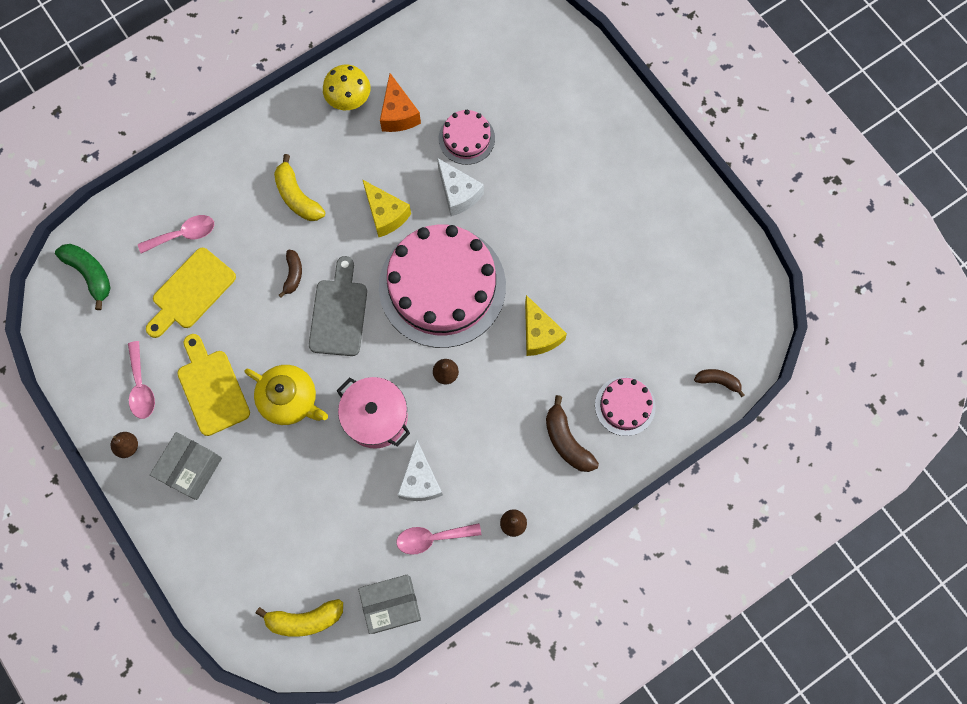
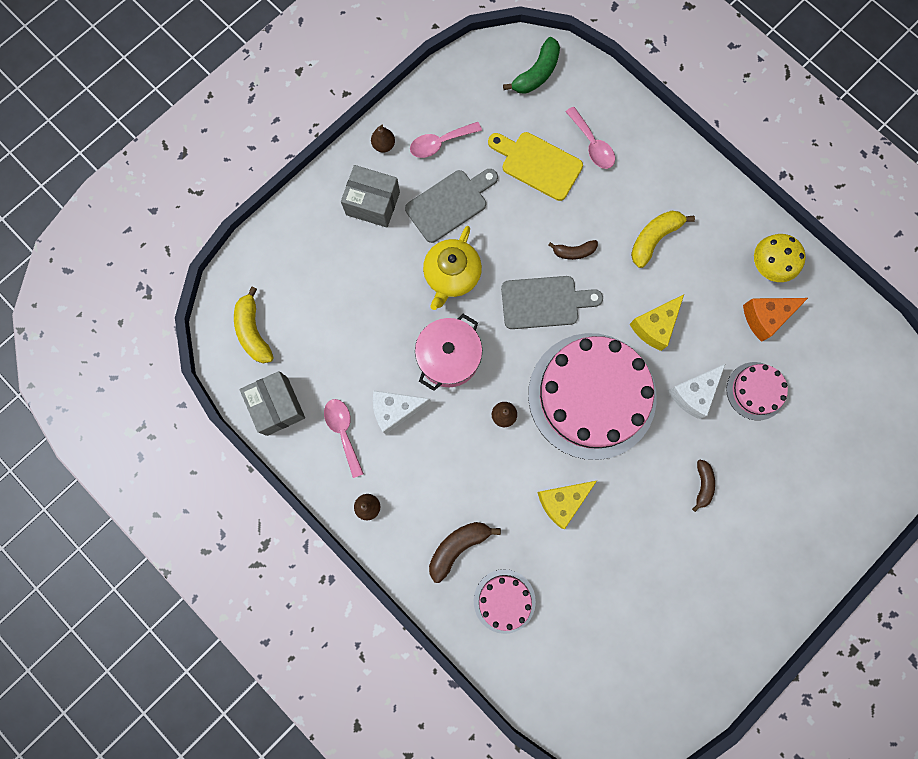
camera: 80 degrees right, 5 degrees up
yellow cutting board [177,334,250,436] -> grey cutting board [405,169,498,243]
brown banana [694,369,744,397] -> brown banana moved to [692,460,715,512]

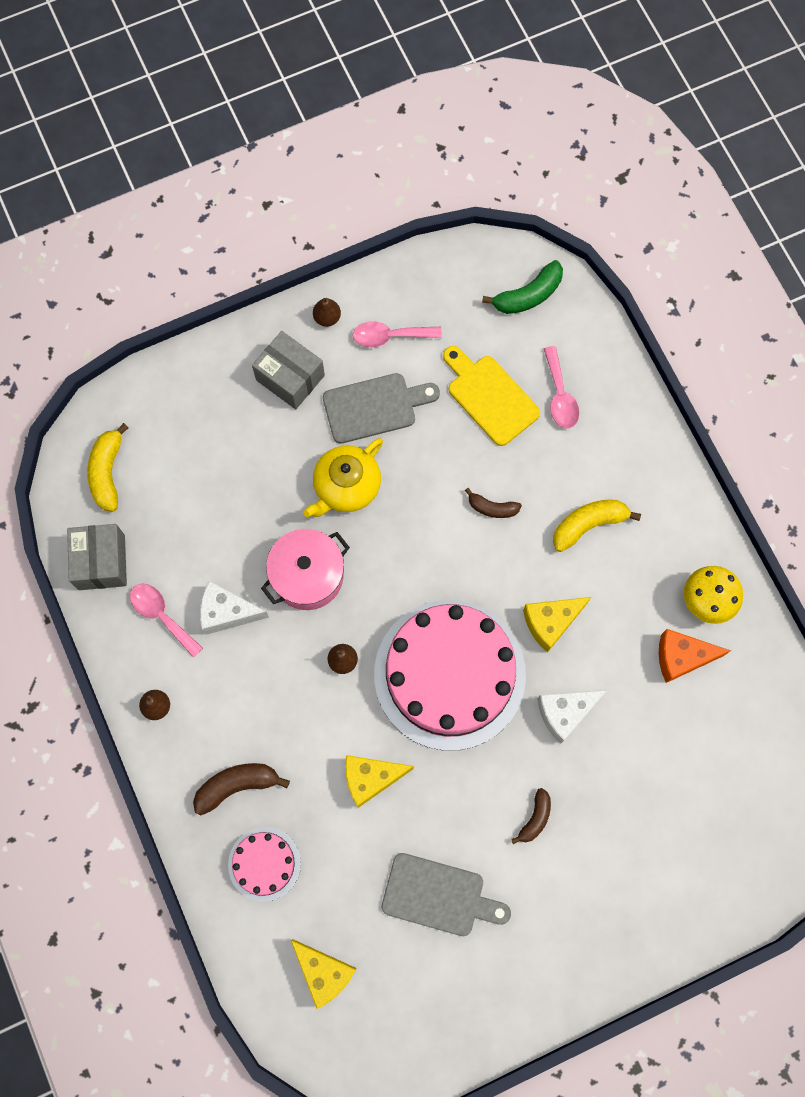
camera: 20 degrees right, 5 degrees down
pink spoon [324,399,364,478] -> pink spoon turned 45 degrees counterclockwise [130,584,203,658]
grey cutting board [501,276,603,329] -> grey cutting board moved to [382,853,511,936]
pink cake [726,362,788,420] -> none
none -> yellow cheese [291,939,356,1009]

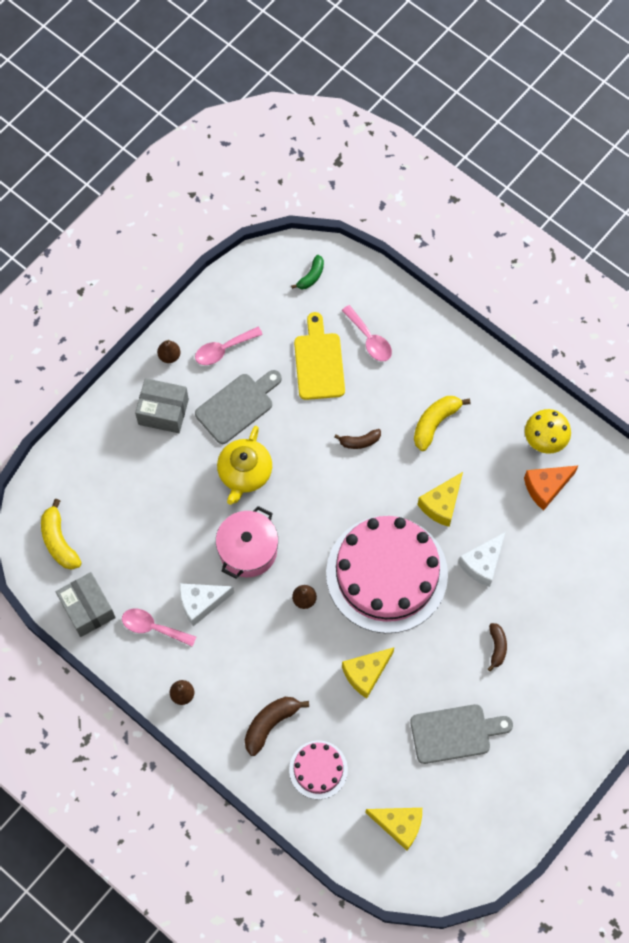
camera: 25 degrees left, 5 degrees down
yellow cutting board [443,346,540,446] -> yellow cutting board turned 60 degrees clockwise [294,312,345,400]
green banana [482,260,563,314] -> green banana [291,255,324,289], size x0.63

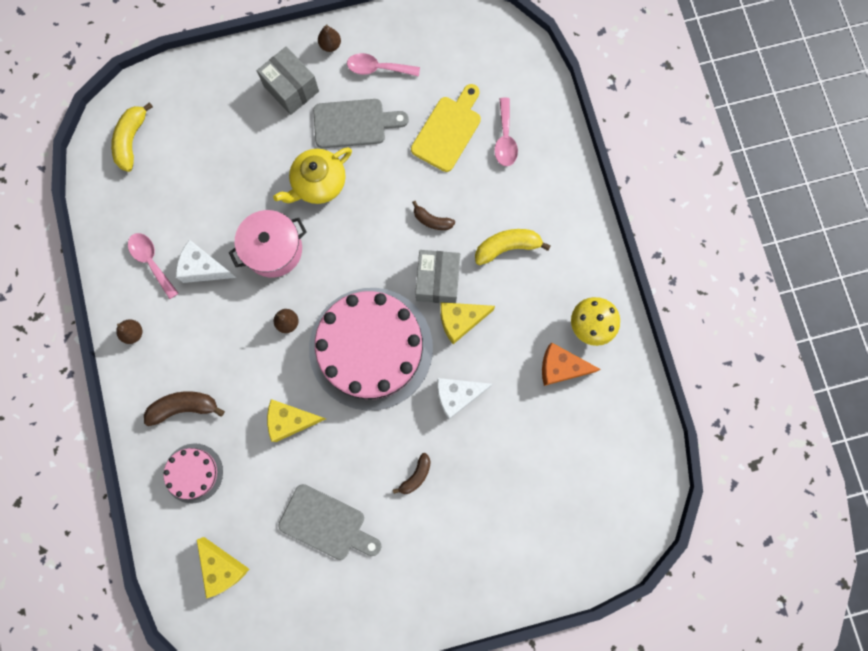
camera: 35 degrees right, 10 degrees up
grey box [56,572,116,637] -> grey box moved to [415,250,460,303]
green banana [291,255,324,289] -> none

